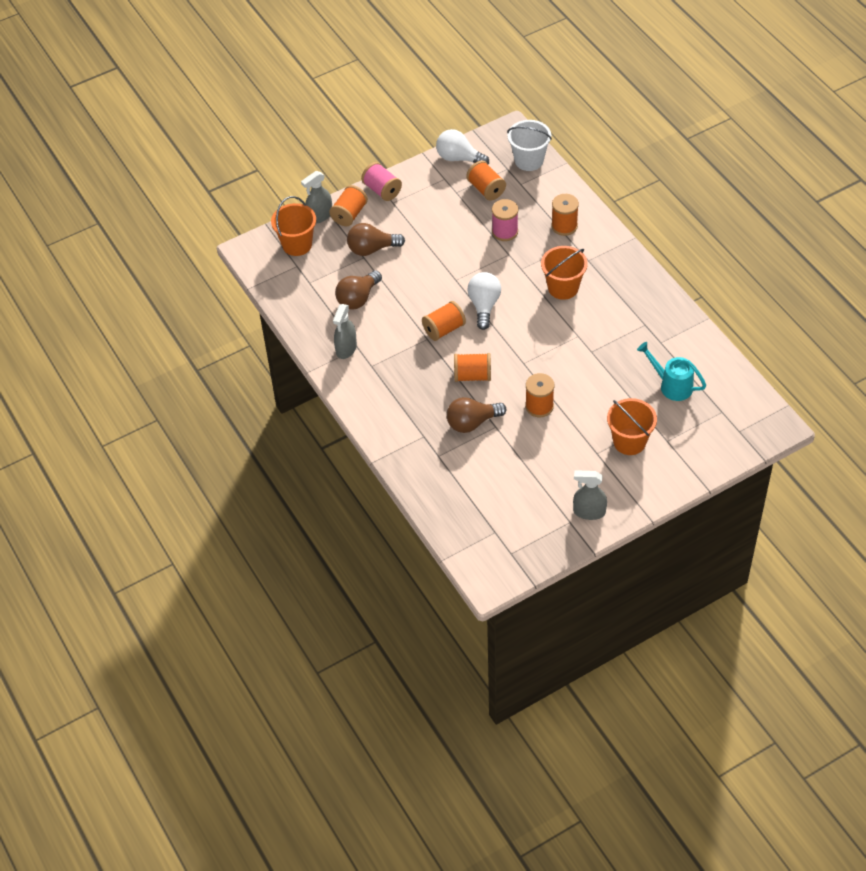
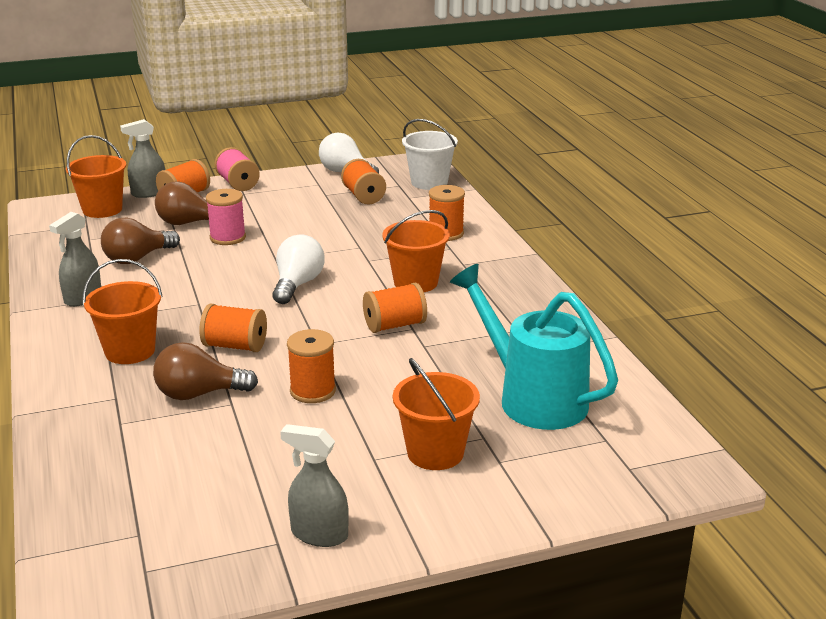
camera: 10 degrees right, 25 degrees down
orange spool [422,301,466,341] -> orange spool moved to [363,282,427,333]
pink spool [492,199,518,241] -> pink spool moved to [206,189,246,245]
turquoise watering can [637,342,706,401] -> turquoise watering can [450,264,618,430], size x1.64
none -> orange bucket [83,259,163,364]

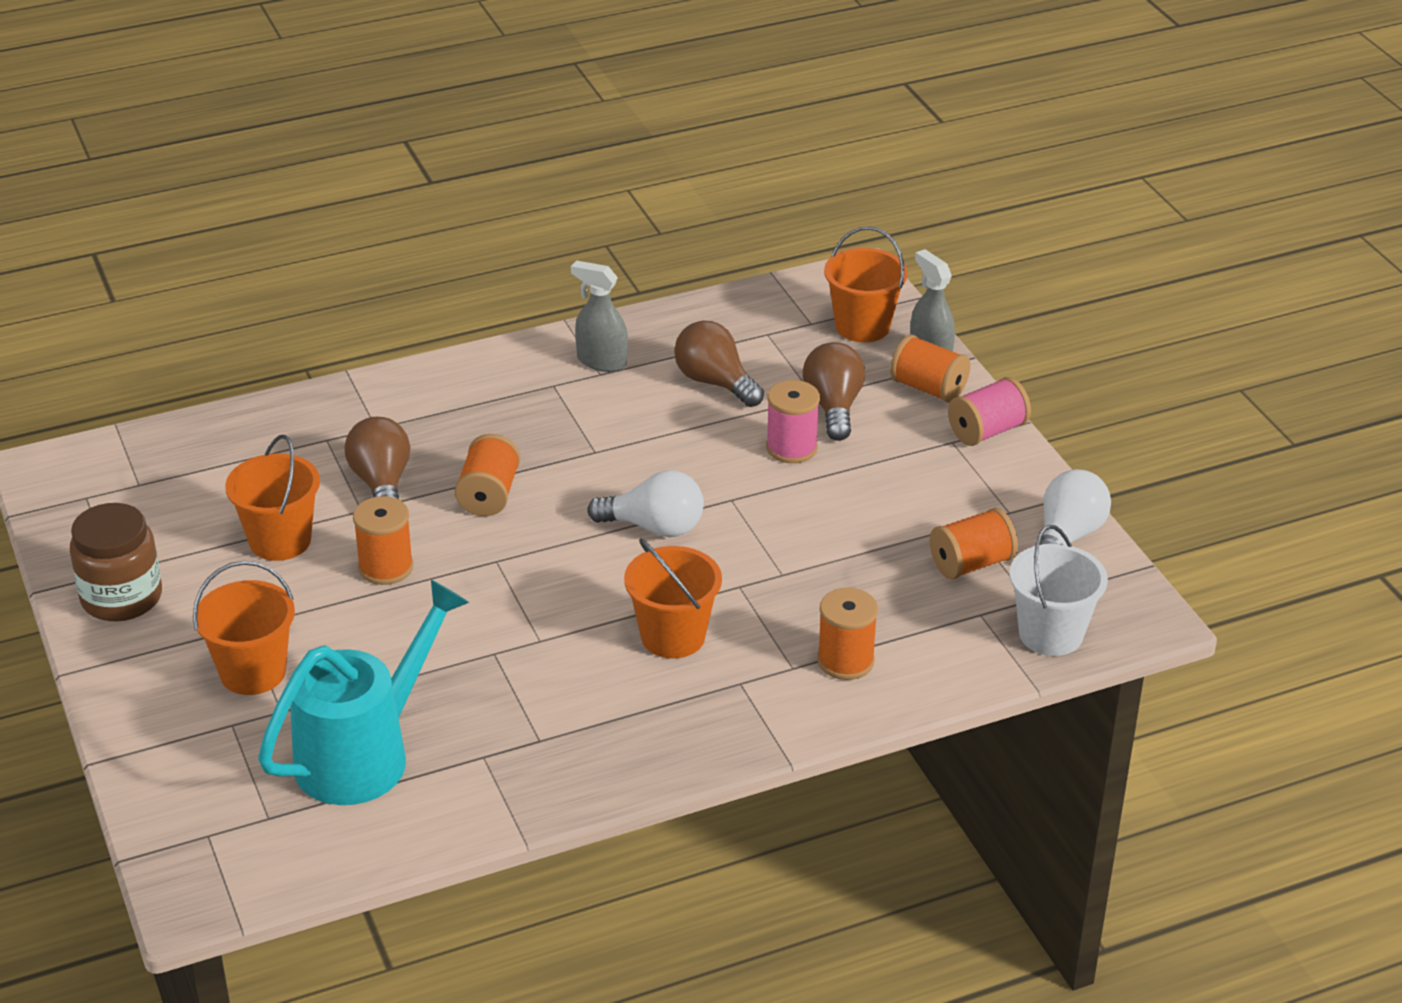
camera: 85 degrees right, 10 degrees up
orange bucket [83,259,163,364] -> orange bucket moved to [225,435,320,561]
grey spray bottle [280,424,349,547] -> brown jar [70,503,162,621]
orange spool [363,282,427,333] -> none

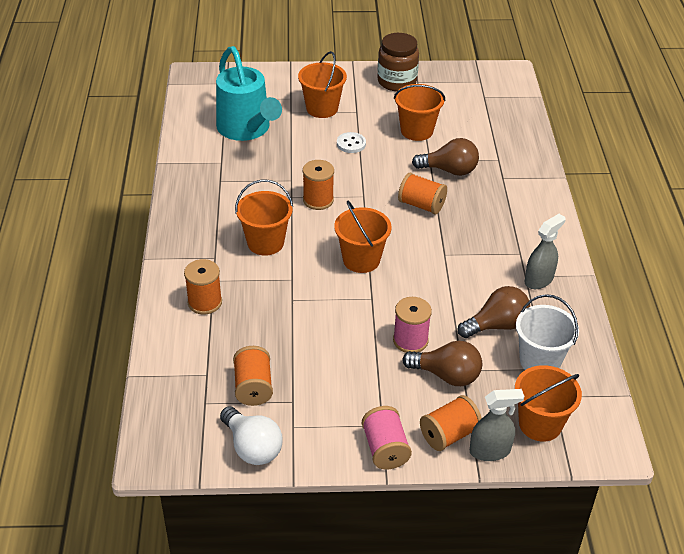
camera: 110 degrees right, 5 degrees up
orange spool [353,496,413,585] -> orange spool moved to [303,160,334,210]
white light bulb [587,470,704,537] -> orange bucket [334,201,392,273]
white bucket [1009,525,1108,656] -> white bucket moved to [516,294,579,370]
none -> white button [337,132,366,153]

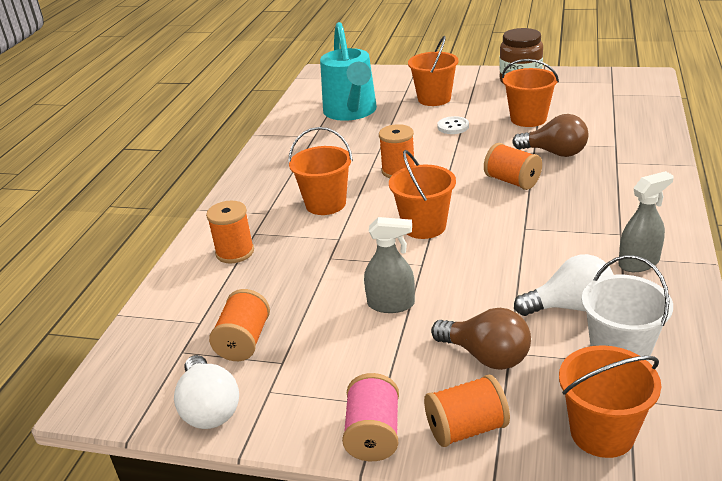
camera: 20 degrees right, 10 degrees down
pink spool [393,297,432,353] -> none
brown light bulb [458,286,530,338] -> white light bulb [514,254,613,316]
grey spray bottle [470,389,524,461] -> grey spray bottle moved to [364,217,415,313]

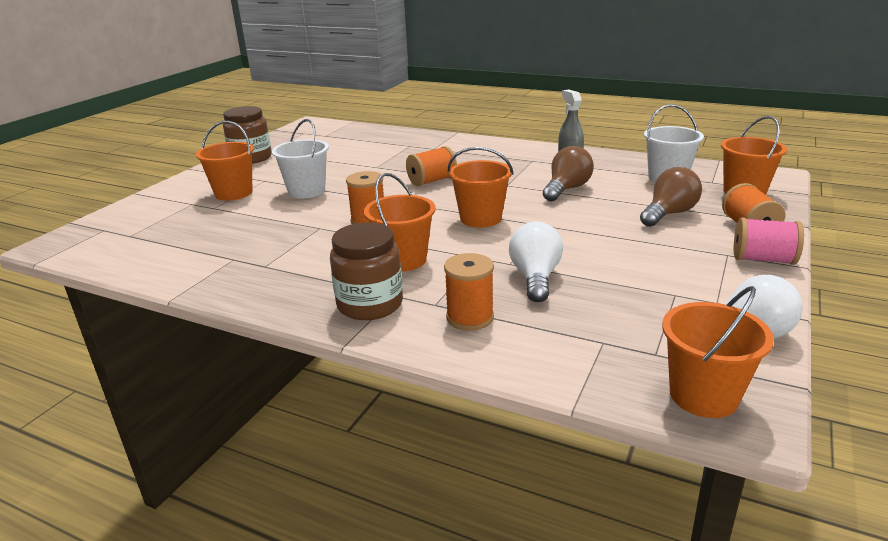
camera: 80 degrees left, 5 degrees down
orange spool [209,289,270,361] -> none
turquoise watering can [320,22,377,121] -> none
grey spray bottle [364,217,415,313] -> none
white button [437,116,469,134] -> white bucket [272,119,329,199]
orange bucket [502,59,559,127] -> orange bucket moved to [662,286,774,418]
brown light bulb [512,114,589,157] -> brown light bulb moved to [543,146,594,201]
white light bulb [514,254,613,316] -> white light bulb moved to [509,221,563,302]
none -> brown jar [330,222,403,320]

